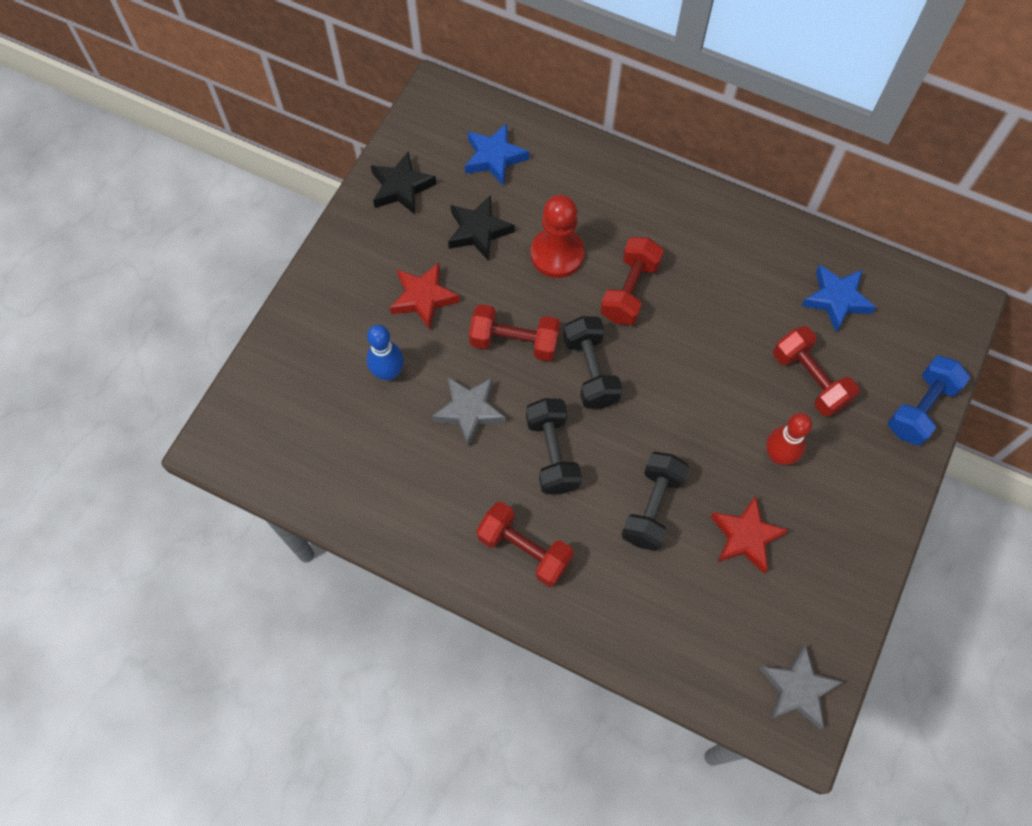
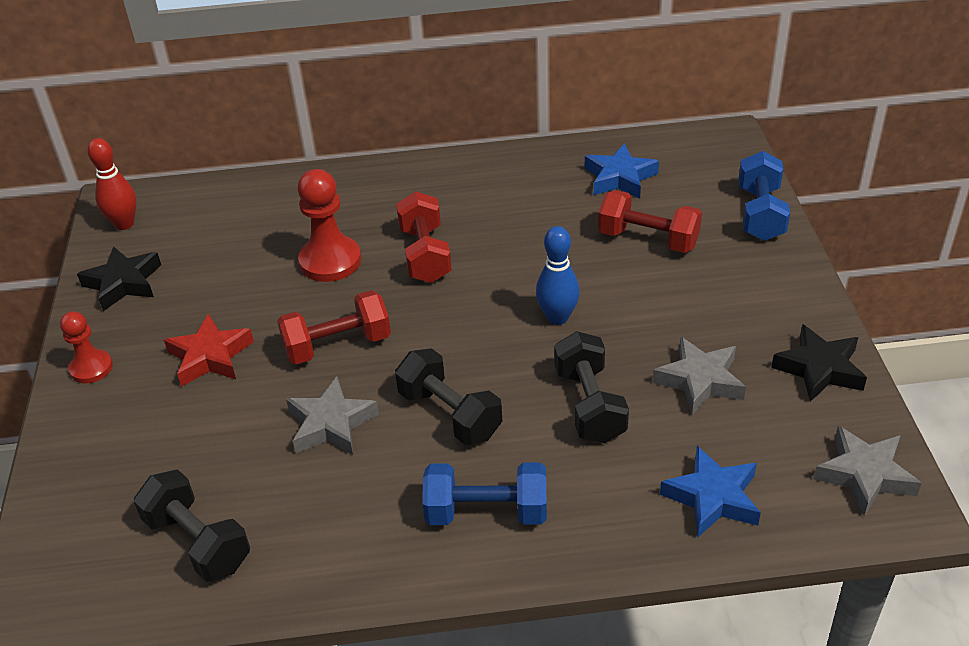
camera: 30 degrees left, 25 degrees down
blue bowling pin [366,325,404,381] -> blue bowling pin moved to [536,226,580,325]
black star [448,195,514,261] -> black star moved to [771,324,867,402]
blue star [465,123,529,186] -> blue star moved to [660,446,761,537]
red dumbbell [477,502,574,587] -> blue dumbbell [422,462,547,525]
black dumbbell [563,316,623,409] -> black dumbbell moved to [133,470,250,582]
red star [711,495,789,573] -> grey star [652,337,746,415]
red bowling pin [766,413,812,465] -> red bowling pin moved to [88,138,137,230]
none -> red pawn [60,311,113,383]

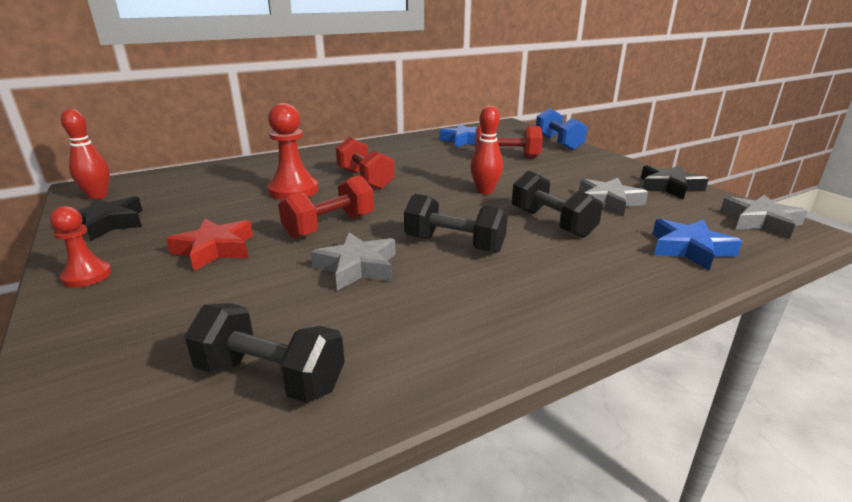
camera: 25 degrees left, 15 degrees down
blue dumbbell [422,462,547,525] -> none
blue bowling pin [536,226,580,325] -> red bowling pin [470,106,503,194]

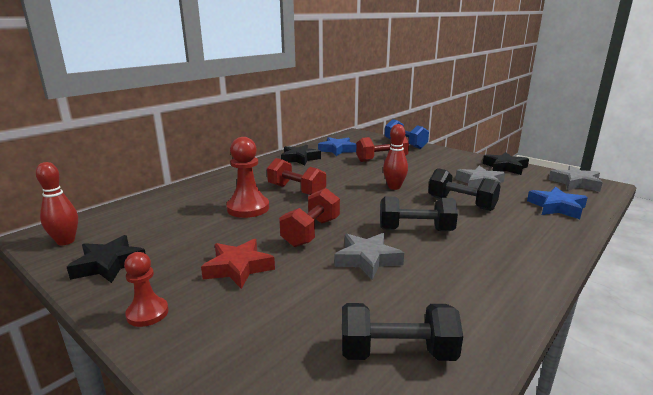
camera: 20 degrees left, 5 degrees down
none -> black star [281,145,321,165]

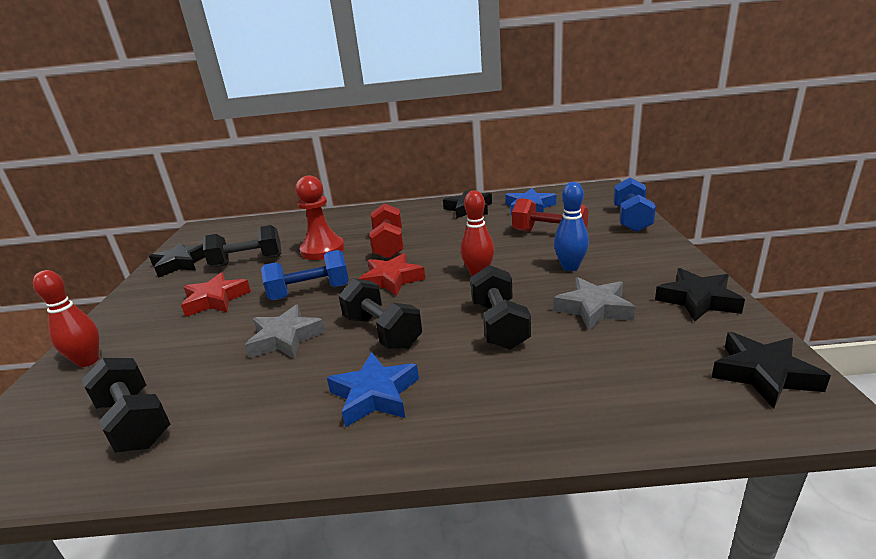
camera: 50 degrees right, 5 degrees up
red bowling pin [36,162,78,245] -> red bowling pin moved to [33,270,100,367]
red pawn [124,252,169,327] -> none
red dumbbell [279,188,340,247] -> blue dumbbell [261,250,349,300]
blue star [527,187,588,219] -> blue star moved to [327,352,419,427]
grey star [549,166,603,192] -> black star [711,332,831,409]
none -> black dumbbell [203,225,281,267]
none -> red star [359,253,425,296]
none -> blue bowling pin [554,182,589,271]

